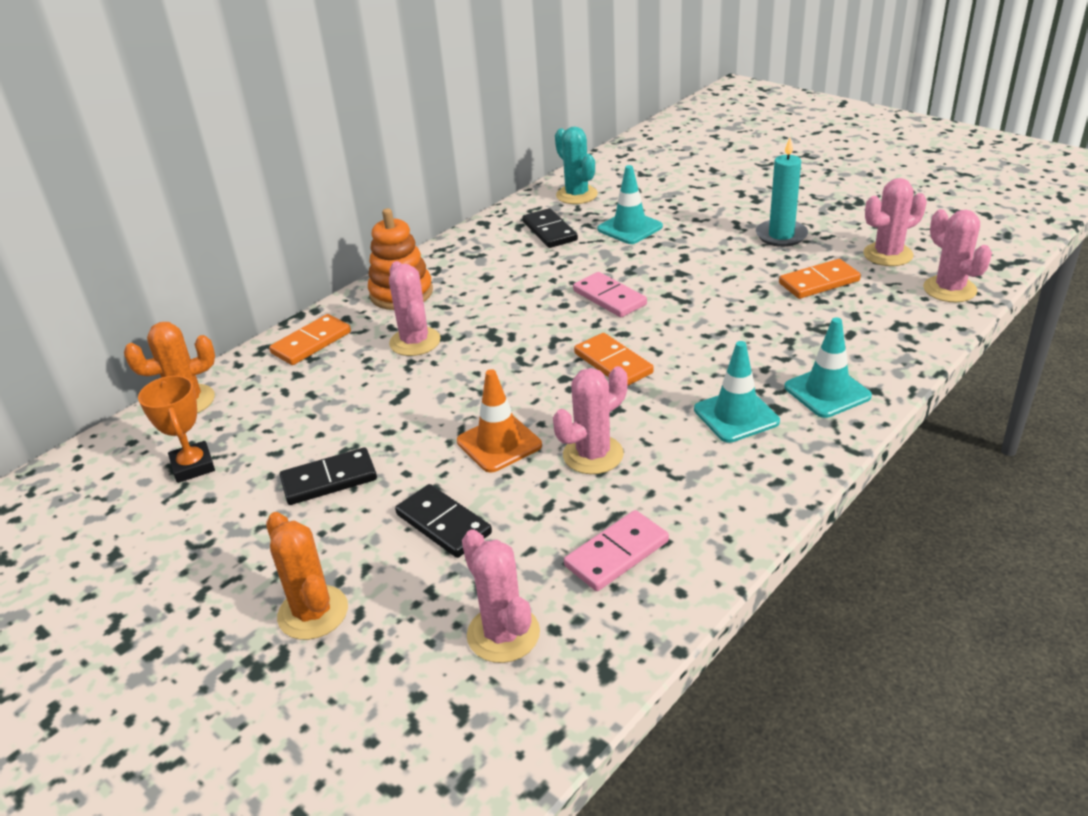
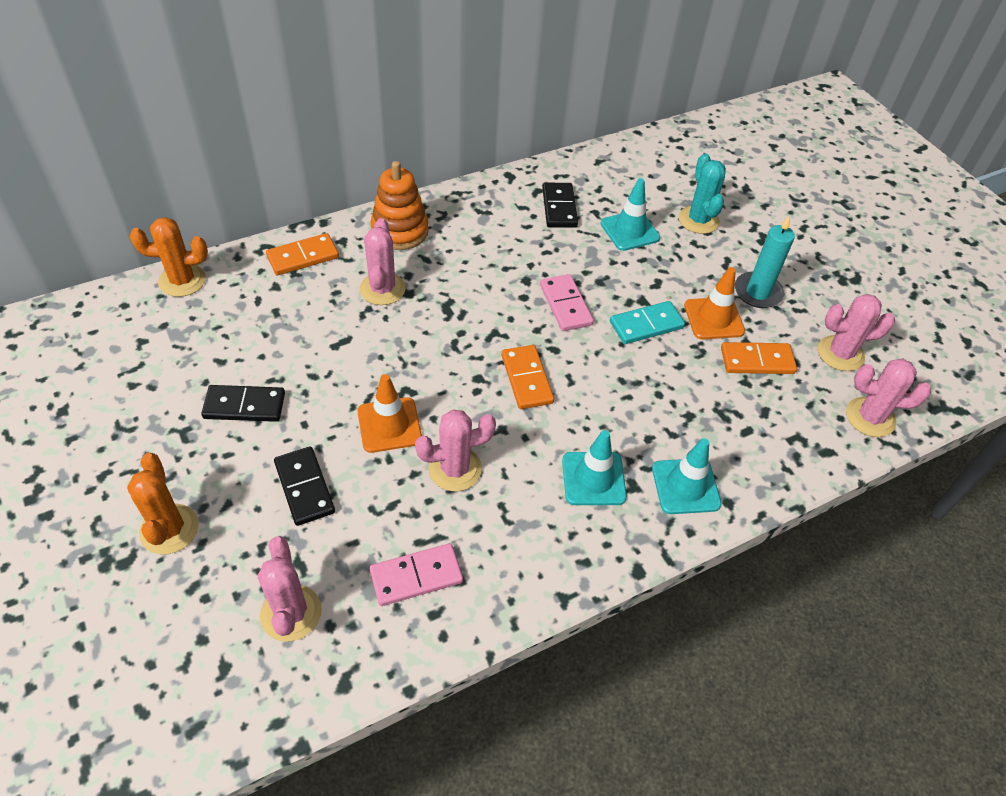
camera: 15 degrees right, 15 degrees up
orange trophy [138,376,215,483] -> none
turquoise cactus [555,126,598,204] -> turquoise cactus moved to [679,153,726,234]
pink cactus [923,209,992,302] -> pink cactus turned 75 degrees counterclockwise [846,359,931,437]
none -> turquoise domino [610,301,685,344]
none -> orange traffic cone [684,267,745,339]

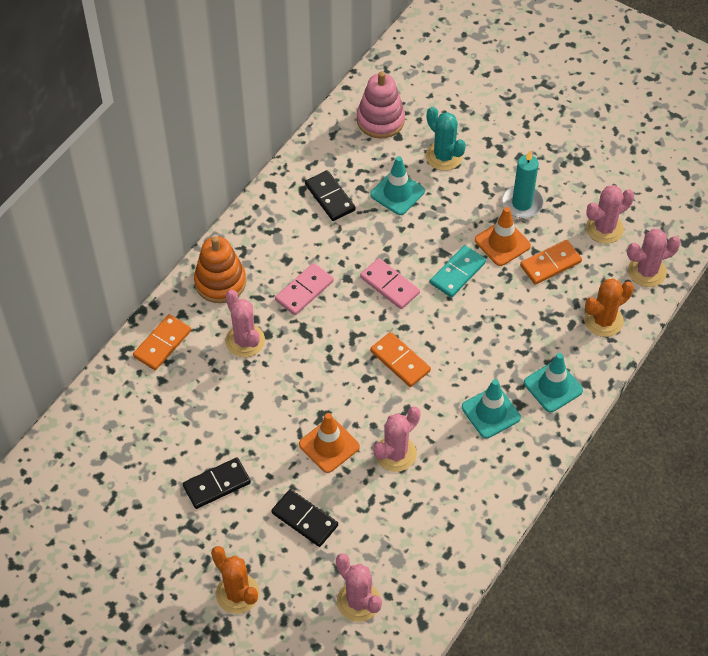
camera: 25 degrees left, 5 degrees up
orange cactus [130,217,208,297] -> orange cactus moved to [584,278,634,337]
pink domino [369,543,463,606] -> pink domino moved to [275,263,334,315]
none -> pink stacking toy [357,71,405,139]

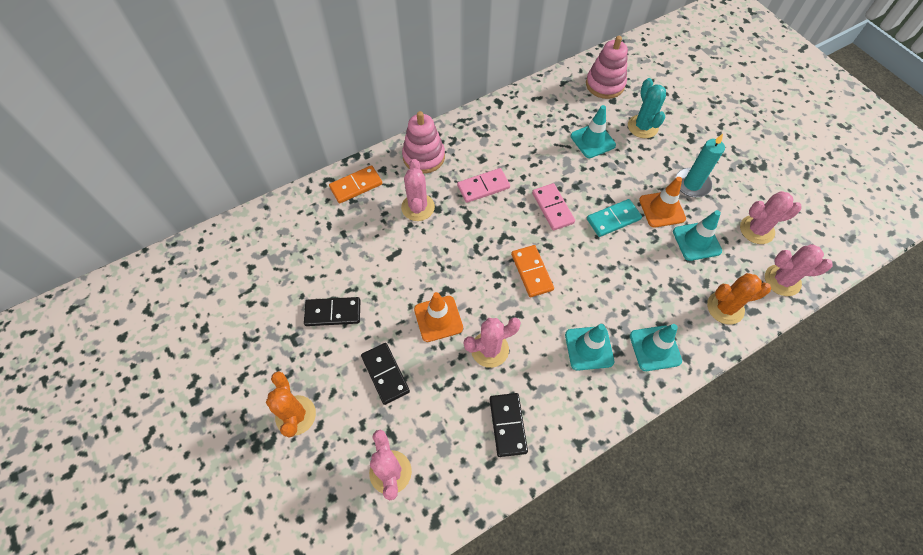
camera: 25 degrees right, 5 degrees up
orange stacking toy [194,236,246,303] -> pink stacking toy [402,111,445,174]
black domino [305,170,356,221] -> black domino moved to [490,393,528,457]
orange domino [520,240,582,285] -> turquoise traffic cone [673,210,722,261]

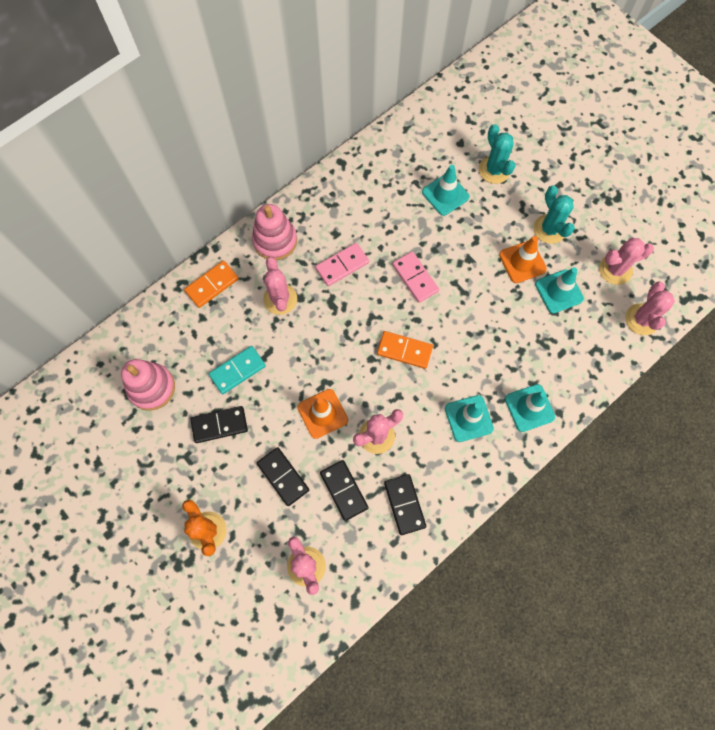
camera: 10 degrees left, 10 degrees up
orange domino [511,245,554,297] -> orange domino turned 45 degrees counterclockwise [377,331,433,369]
pink stacking toy [586,36,628,99] -> pink stacking toy moved to [121,359,175,411]
turquoise domino [587,199,642,237] -> turquoise domino moved to [209,346,266,394]
turquoise candle [675,134,725,197] -> turquoise cactus [534,185,575,244]
orange cactus [707,273,771,324] -> none
pink cactus [765,244,833,296] -> pink cactus turned 75 degrees counterclockwise [625,281,675,335]
none -> black domino [320,460,368,521]

